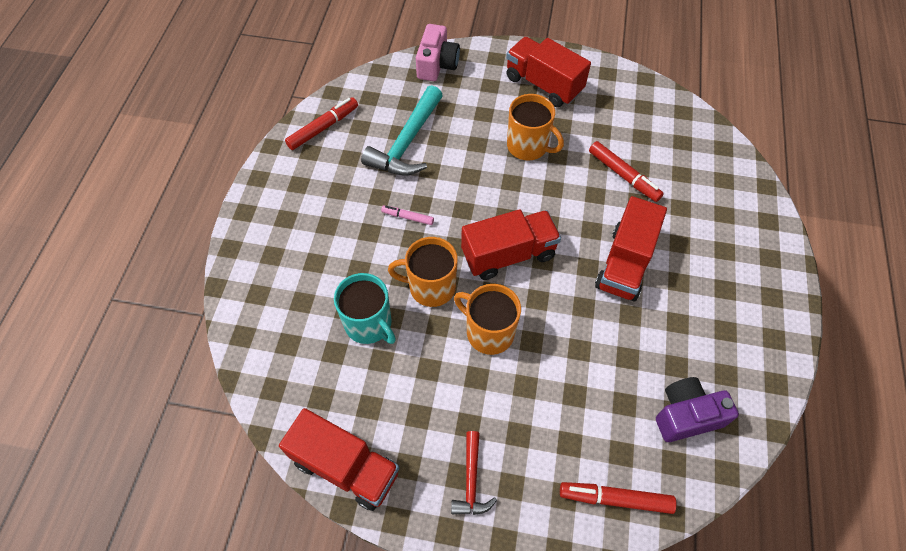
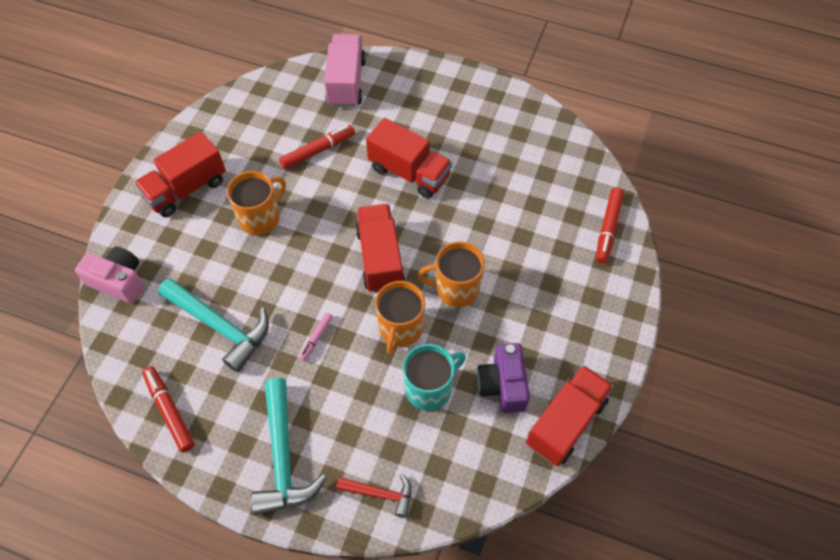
camera: 80 degrees left, 0 degrees up
red hammer [451,431,497,515] -> red hammer moved to [336,473,411,517]
orange mug [454,284,521,355] -> orange mug turned 45 degrees clockwise [418,242,485,307]
purple camera [656,377,739,442] -> purple camera moved to [477,343,530,413]
none -> turquoise hammer [251,378,327,516]
none -> pink truck [324,34,366,107]

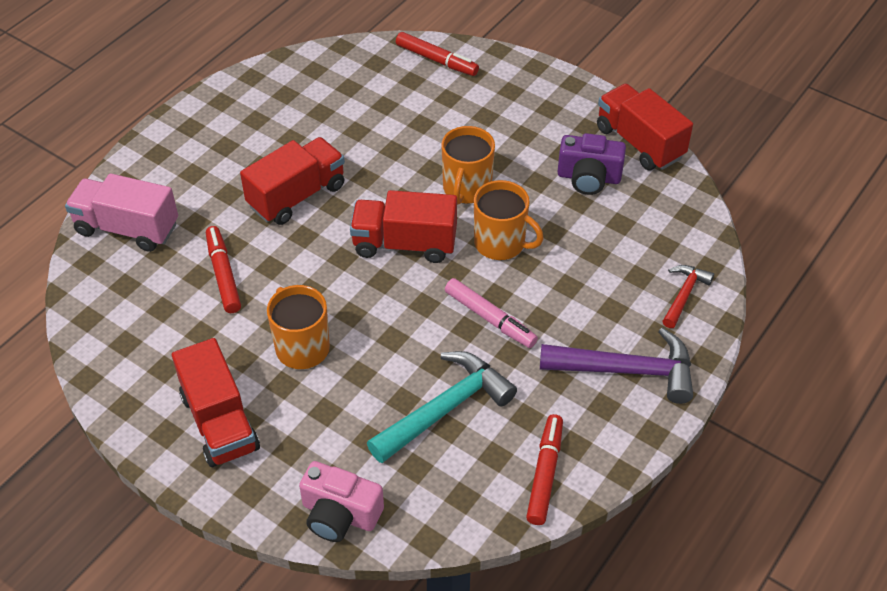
camera: 75 degrees left, 10 degrees down
pink camera [75,246,144,303] -> pink camera turned 105 degrees counterclockwise [299,461,384,542]
red marker [142,366,195,452] -> red marker turned 120 degrees clockwise [526,414,563,525]
turquoise hammer [251,378,327,516] -> purple hammer [540,328,693,404]
pink marker [299,312,333,361] -> pink marker [445,278,538,348], size x1.68
turquoise mug [403,344,466,411] -> none

